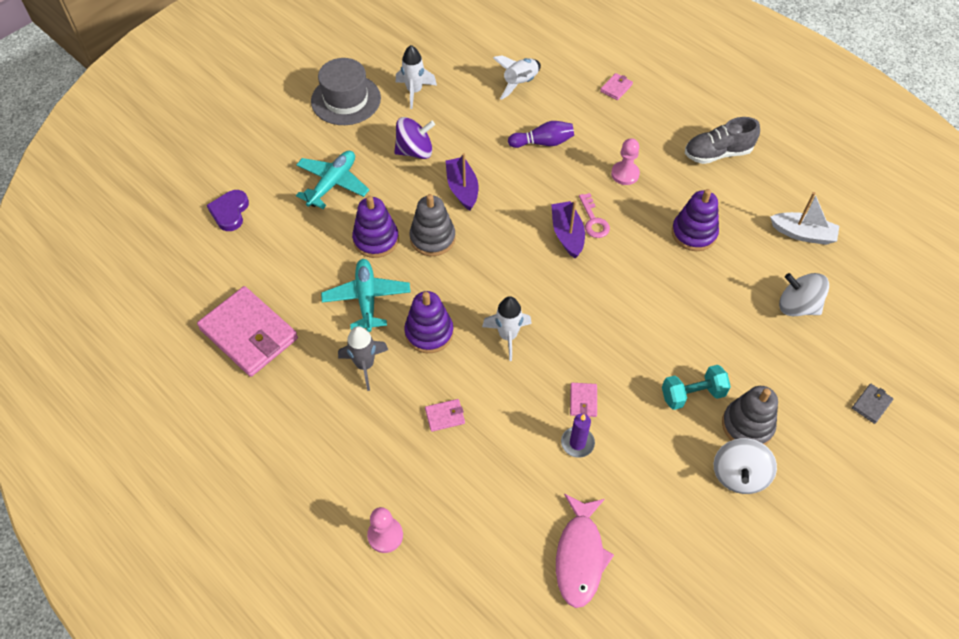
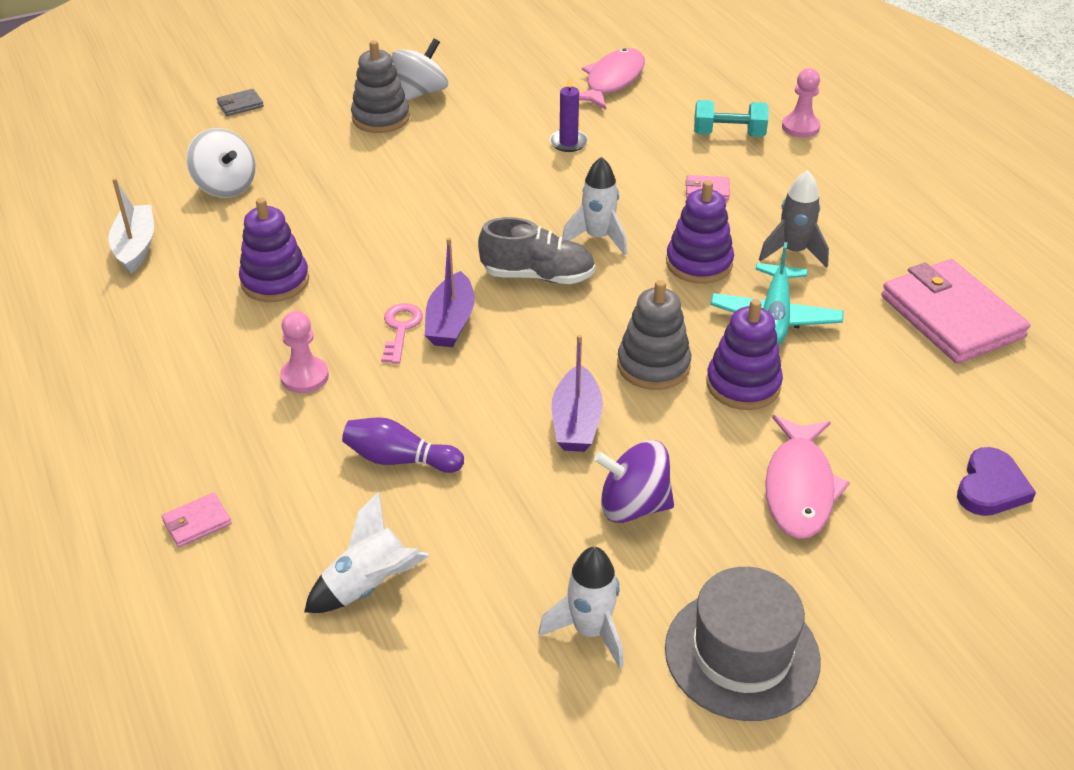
camera: 160 degrees left, 15 degrees down
turquoise plane [296,151,369,209] -> pink fish [765,415,850,539]
pink wallet [570,383,597,417] -> none
turquoise dumbbell [662,365,731,410] -> turquoise dumbbell moved to [694,100,769,137]
grey shoe [685,117,760,164] -> grey shoe moved to [478,217,595,284]
white boat [770,192,839,245] -> white boat turned 45 degrees clockwise [109,178,154,273]

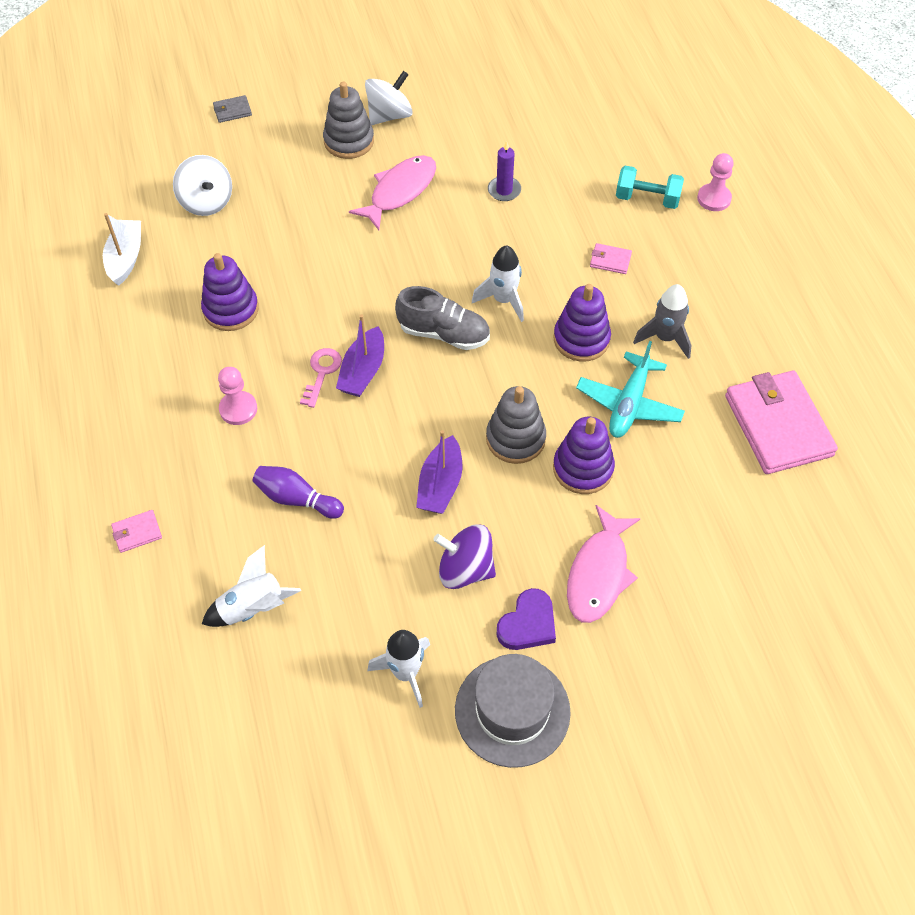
camera: 10 degrees right, 15 degrees up
pink fish [579,48,645,109] -> pink fish moved to [349,155,436,230]
purple heart [957,447,1036,516] -> purple heart moved to [497,588,556,650]

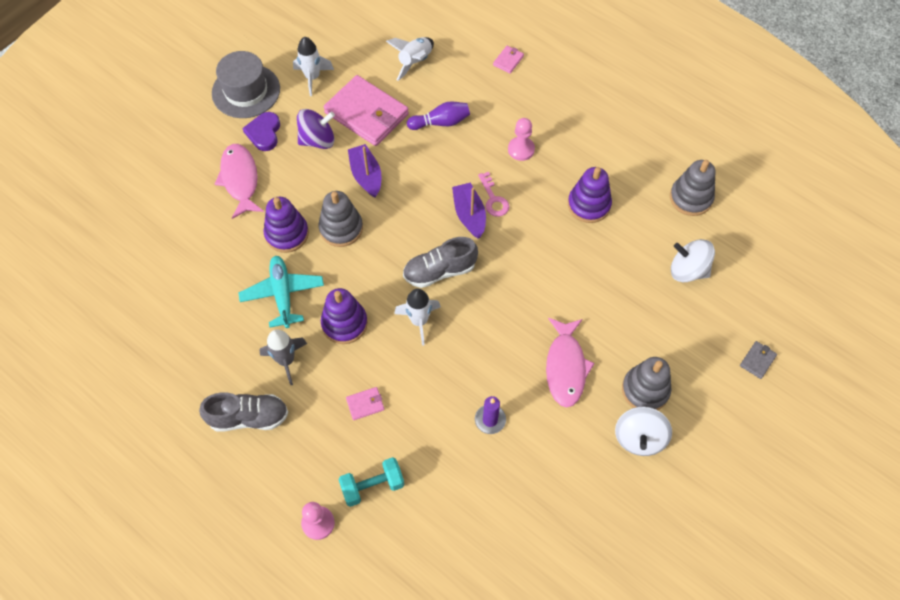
camera: 145 degrees right, 5 degrees up
white boat [103,213,141,286] -> grey stacking toy [670,160,716,216]
pink wallet [725,371,838,474] -> pink wallet moved to [324,75,409,146]
none -> grey shoe [199,393,288,432]

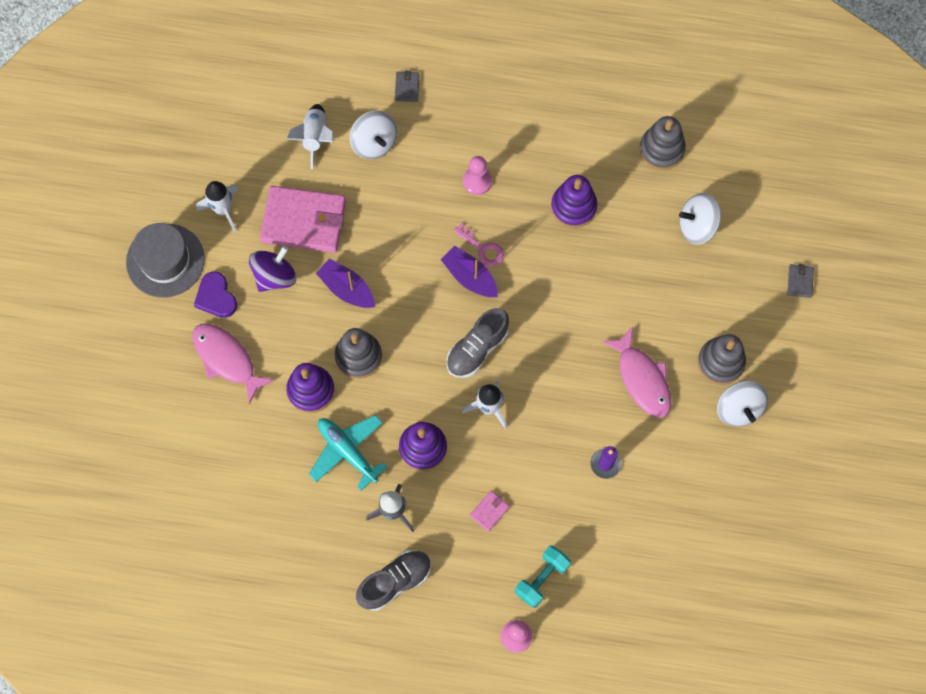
camera: 30 degrees left, 10 degrees up
purple bowling pin [407,101,470,130] -> none
pink wallet [493,46,524,74] -> grey wallet [395,71,419,102]
none -> white spinning top [350,111,397,159]

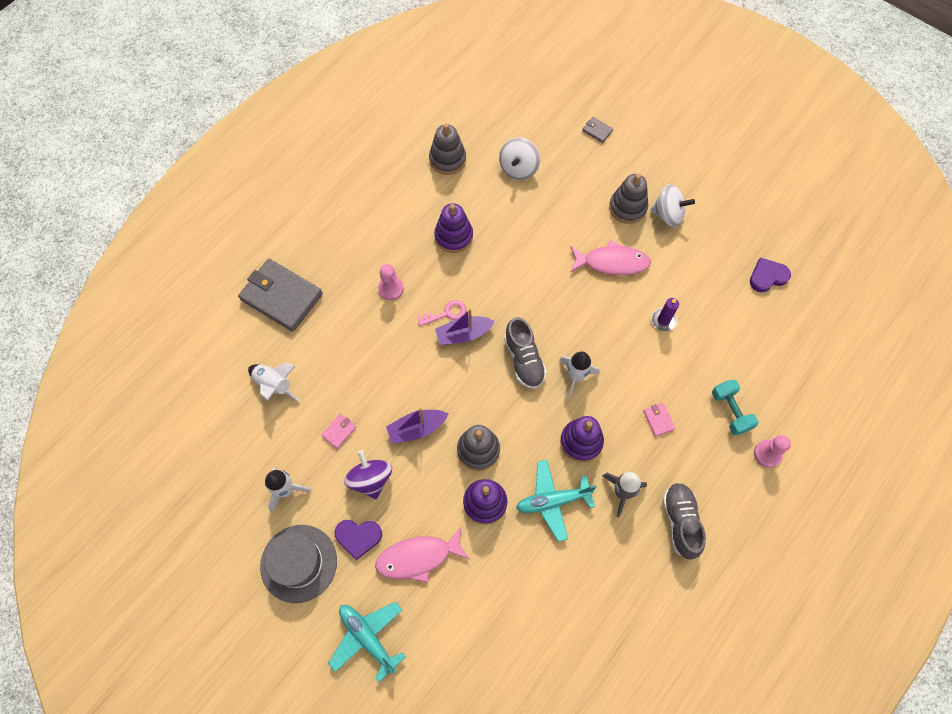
camera: 60 degrees left, 5 degrees down
pink wallet [260,186,346,253] -> pink wallet [321,414,357,449], size x0.41
white spinning top [350,111,397,159] -> none
grey wallet [395,71,419,102] -> grey wallet [238,259,323,332], size x2.45
none -> turquoise plane [328,602,406,682]
none -> purple heart [750,258,791,293]

